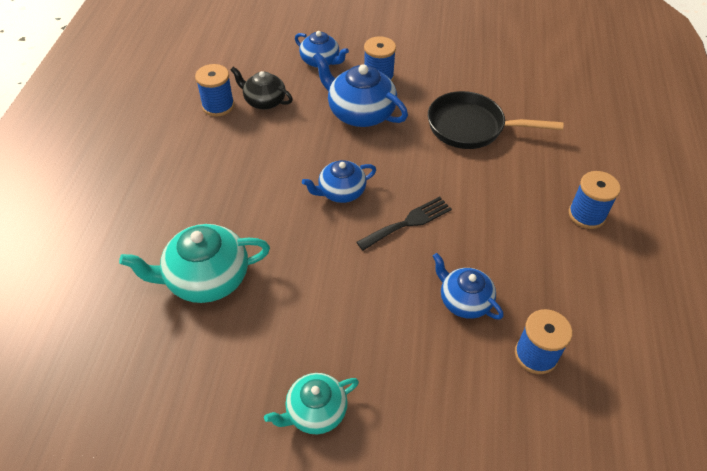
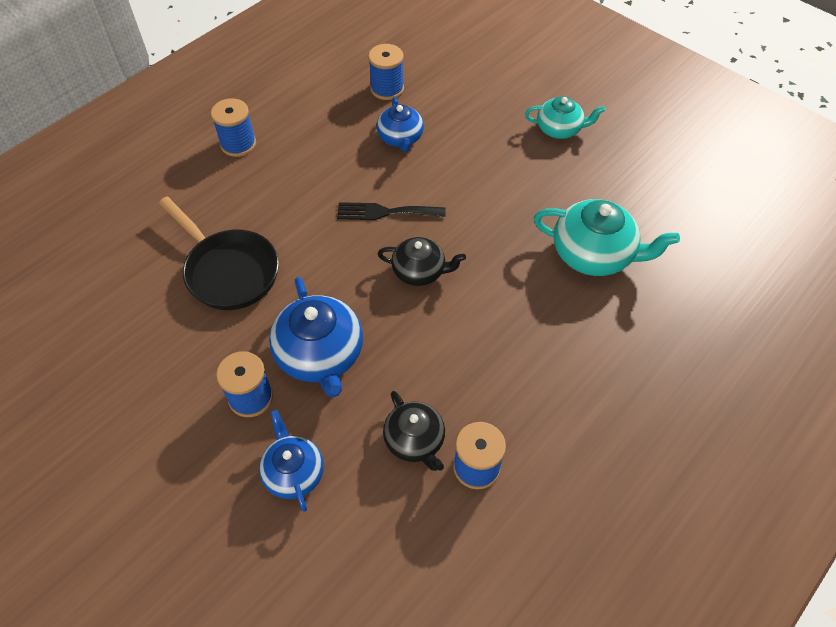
camera: 145 degrees left, 5 degrees up
blue teapot [302,160,376,203] -> black teapot [378,237,466,286]

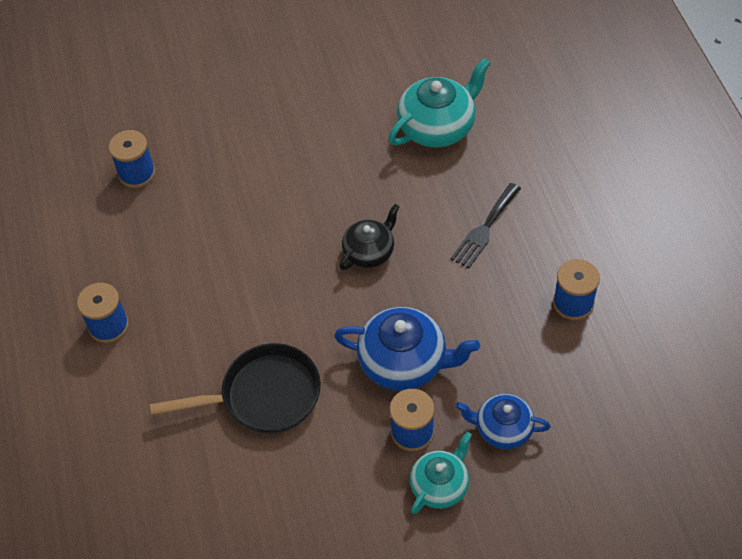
camera: 55 degrees left, 0 degrees up
black fork [337,202,446,220] -> black fork moved to [451,183,521,268]
blue teapot [376,97,424,152] -> none
black teapot [383,391,445,471] -> none
turquoise teapot [525,96,605,139] -> turquoise teapot moved to [410,432,472,514]

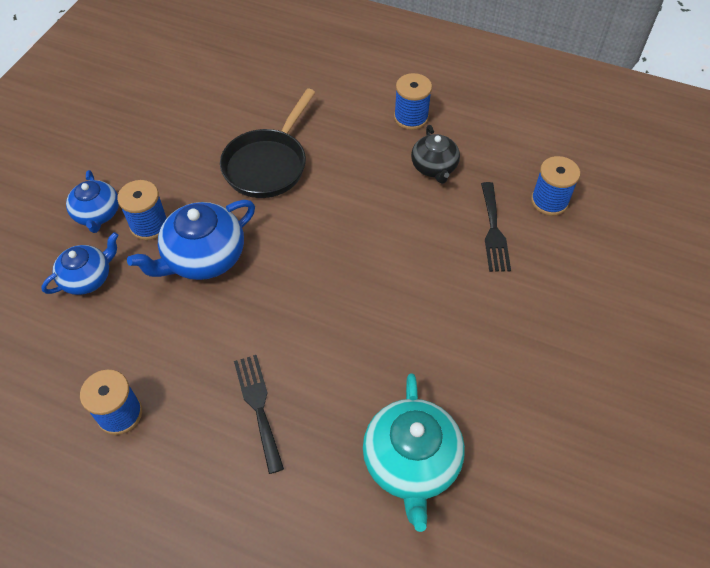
camera: 125 degrees right, 0 degrees up
black teapot [340,204,400,270] -> black teapot moved to [411,125,460,184]
turquoise teapot [410,432,472,514] -> blue teapot [66,170,119,233]
none -> black fork [481,182,511,272]

